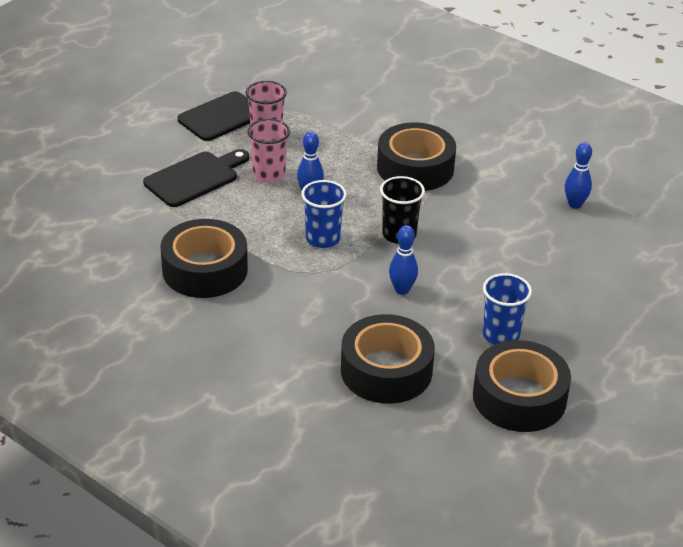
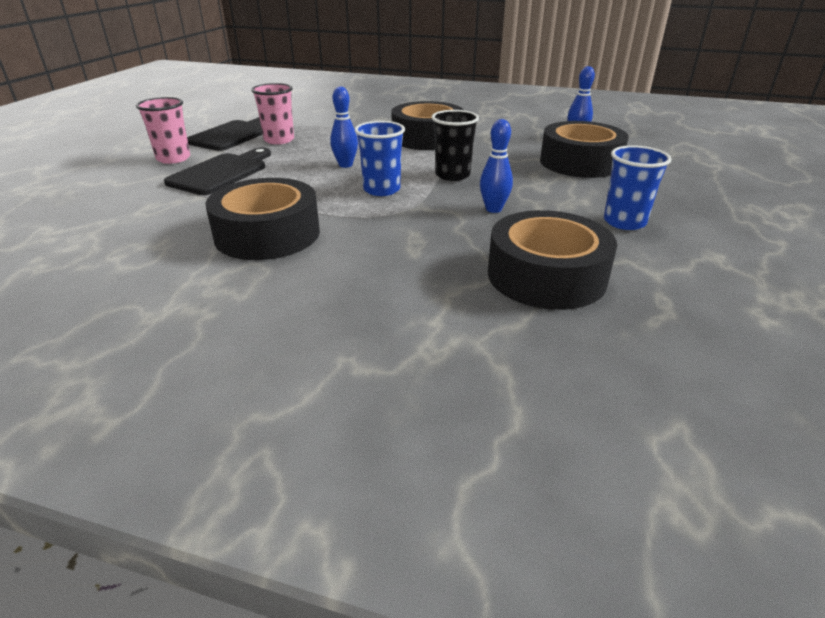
camera: 20 degrees left, 5 degrees down
pink cup [247,119,290,183] -> pink cup moved to [136,97,190,164]
black tape [473,340,571,432] -> black tape moved to [540,121,629,178]

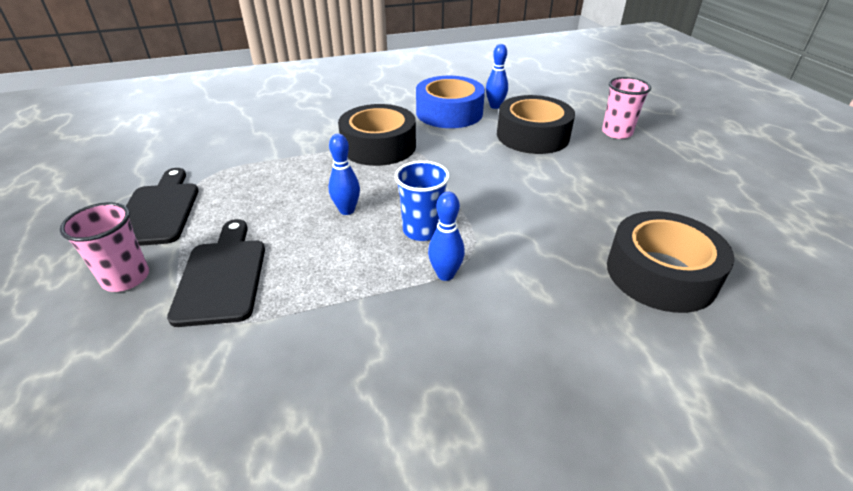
camera: 35 degrees left, 5 degrees up
black tape [205,178,320,260] -> none
pink cup [251,83,294,144] -> pink cup moved to [602,77,651,139]
black cup [432,110,479,181] -> none
blue bowling pin [480,119,513,213] -> blue bowling pin moved to [428,192,465,281]
blue cup [604,145,672,230] -> none
none -> blue tape [416,76,485,128]

